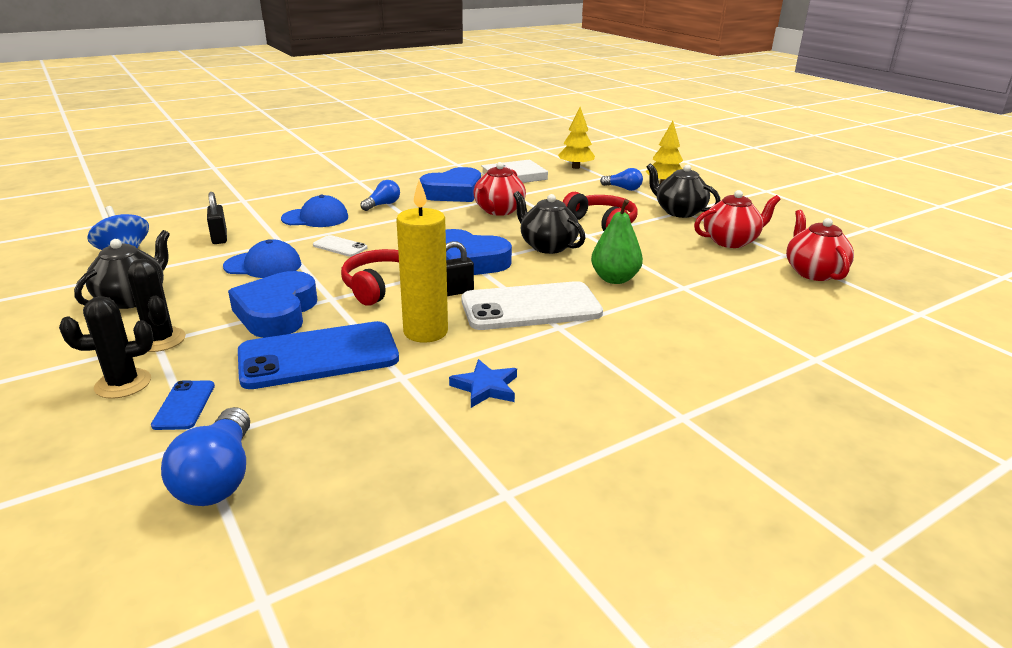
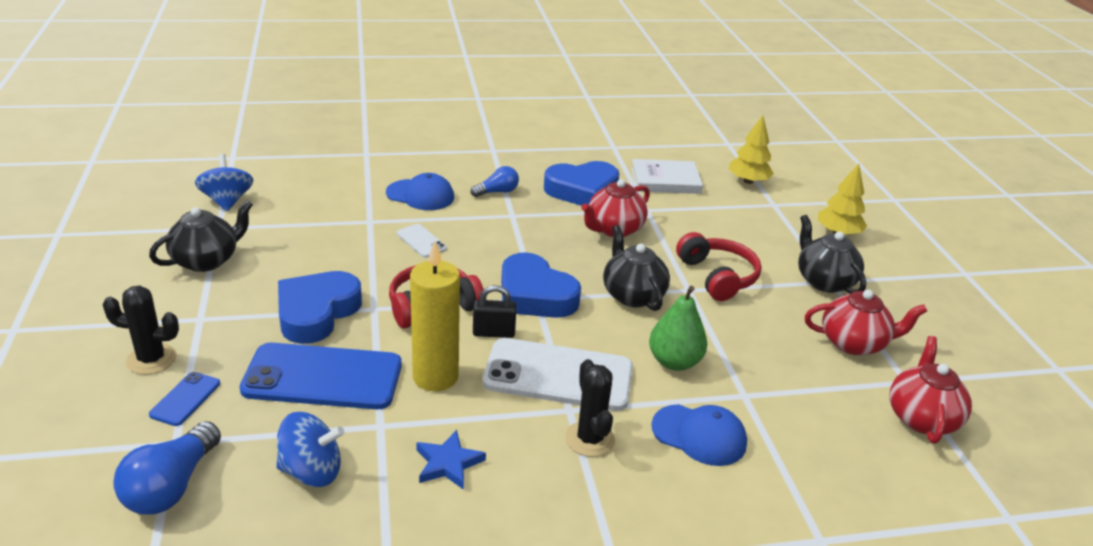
camera: 20 degrees right, 5 degrees up
black cactus [127,259,186,352] -> black cactus moved to [565,359,615,457]
black padlock [207,192,227,244] -> none
blue cap [223,239,301,278] -> blue cap moved to [651,404,747,466]
blue light bulb [600,168,643,191] -> none
none -> blue spinning top [276,412,344,487]

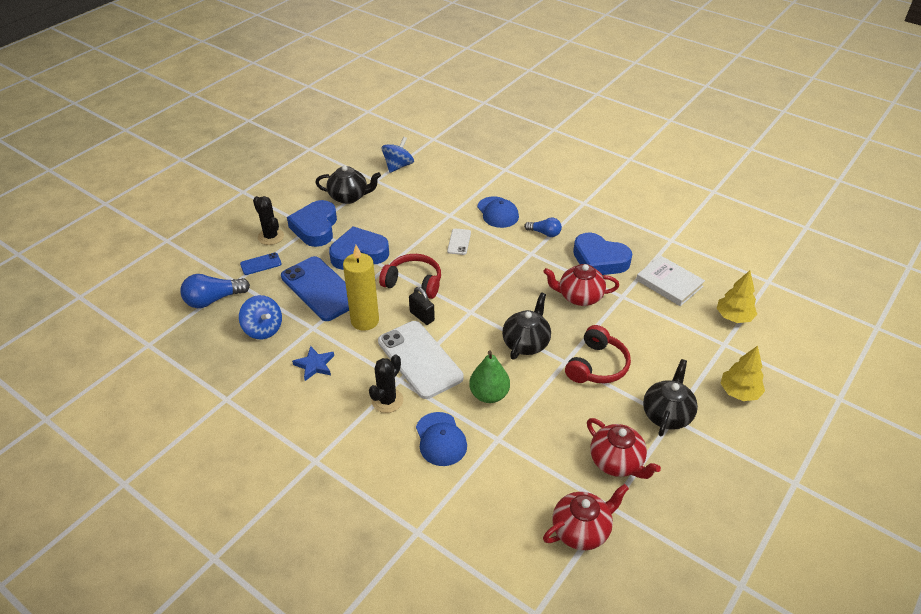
camera: 50 degrees right, 10 degrees up
blue heart [501,252,581,318] -> blue heart moved to [287,200,337,247]

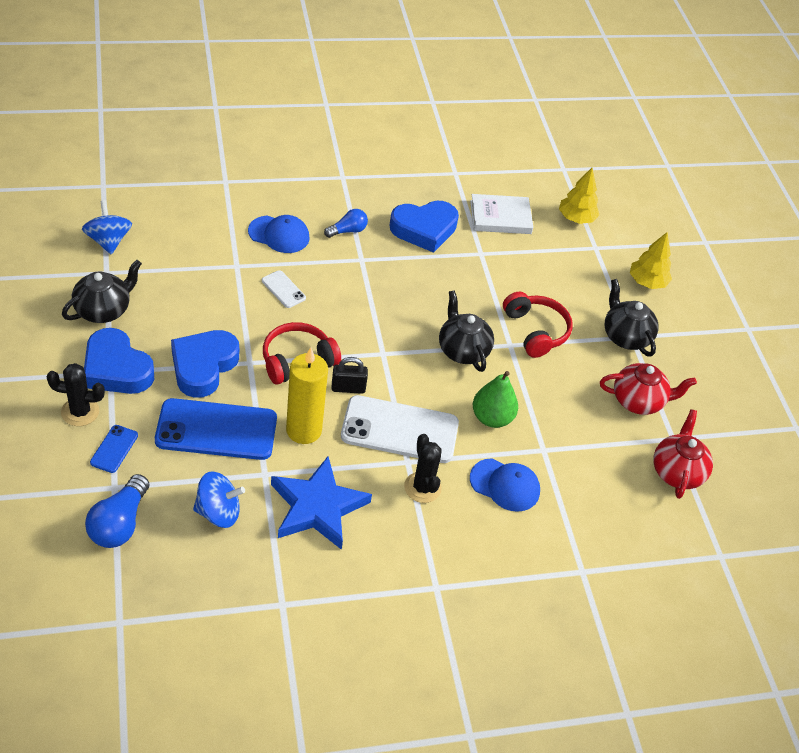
camera: 55 degrees left, 5 degrees up
blue star [292,346,334,381] -> blue star [271,456,372,550], size x1.95
red teapot [543,264,619,306] -> none

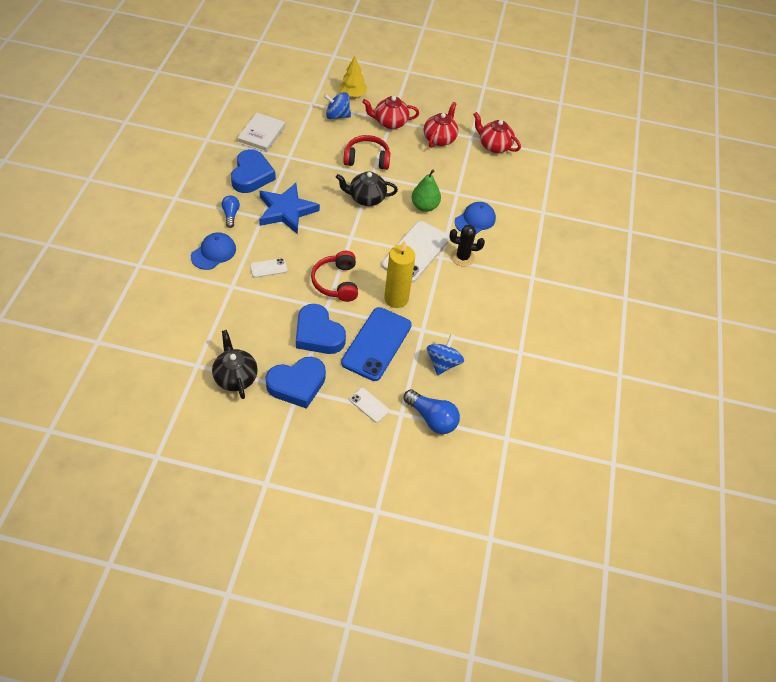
camera: 65 degrees left, 5 degrees up
black cactus [47,363,105,426] -> none
blue spinning top [82,200,132,254] -> blue spinning top moved to [324,92,351,120]
blue phone [90,425,138,473] -> white phone [350,388,389,423]
blue star [271,456,372,550] -> blue star moved to [259,183,320,234]
black padlock [332,357,368,394] -> none
yellow tree [559,168,599,224] -> none
black teapot [605,279,658,357] -> red teapot [362,96,419,129]

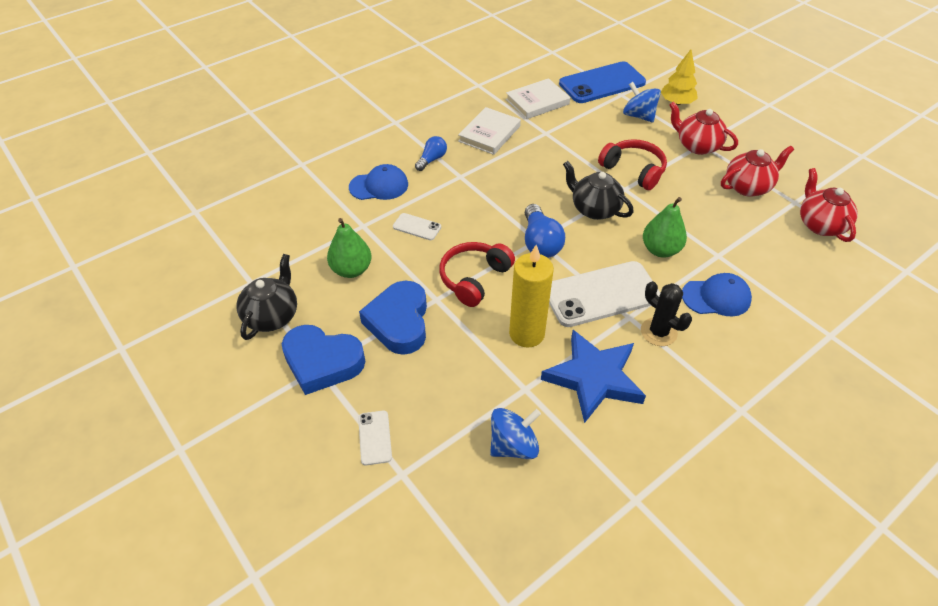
camera: 45 degrees right, 5 degrees down
blue heart [231,149,276,193] -> white book [458,107,521,155]
blue star [259,183,320,234] -> blue star moved to [541,330,646,423]
blue phone [341,307,412,381] -> blue phone moved to [559,61,646,103]
blue light bulb [404,389,460,434] -> blue light bulb moved to [525,204,565,258]
none -> green pear [327,218,372,278]

